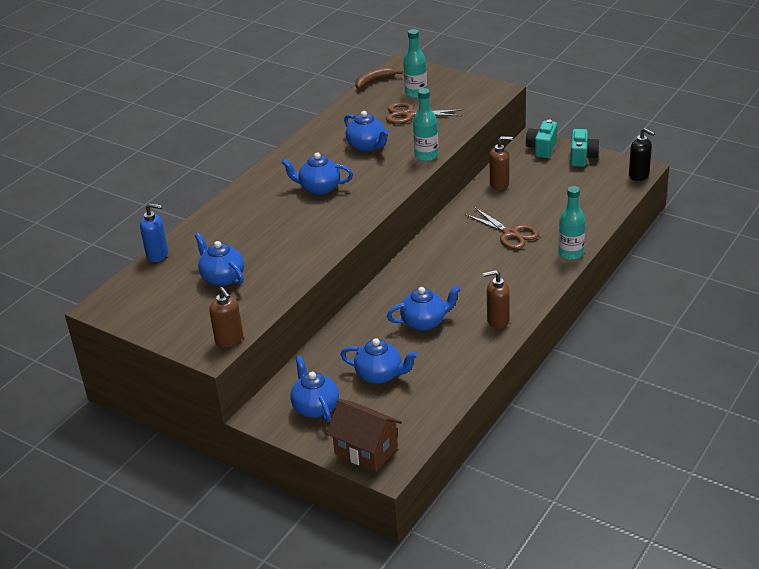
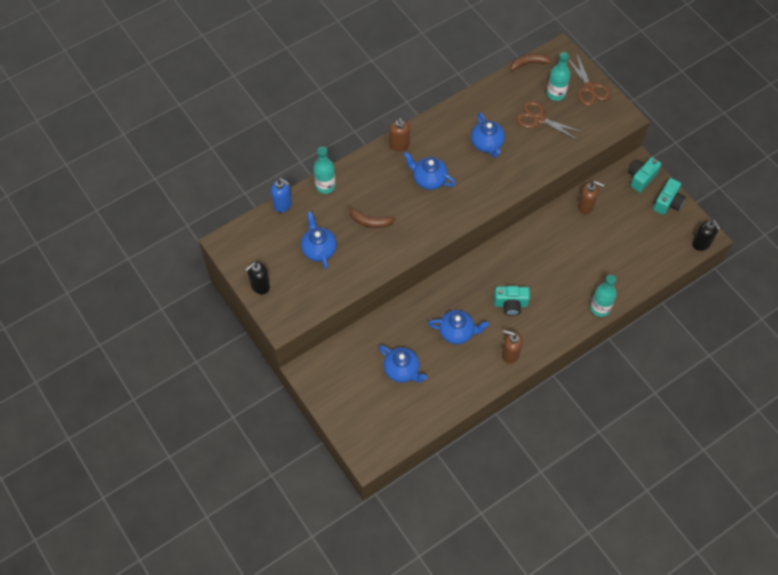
camera: 20 degrees right, 25 degrees up
brown soap dispenser [209,287,243,347] -> brown soap dispenser moved to [389,118,410,151]
blue teapot [290,355,339,422] -> none
brown house [326,399,402,472] -> none
turquoise bottle [413,88,438,161] -> turquoise bottle moved to [313,147,336,194]
brown scissors [465,208,539,249] -> brown scissors moved to [568,53,610,106]
none -> black soap dispenser [245,262,270,294]
none -> brown banana [347,204,395,228]
none -> turquoise camera [494,286,530,316]

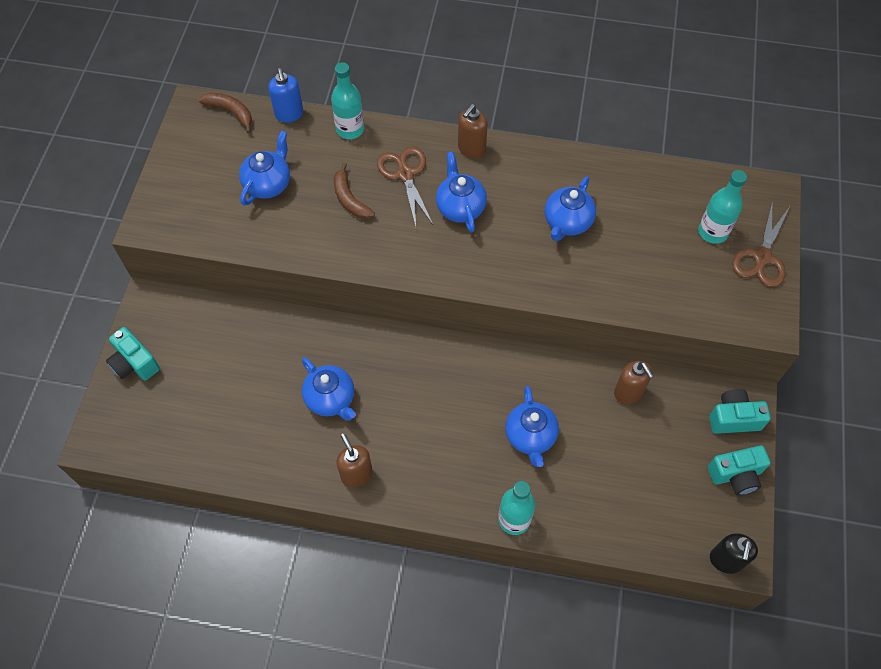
camera: 45 degrees right, 0 degrees up
black soap dispenser [245,262,270,294] -> none
blue teapot [379,345,427,383] -> blue teapot moved to [505,386,559,467]
turquoise camera [494,286,530,316] -> turquoise camera moved to [106,327,160,381]
brown banana [510,53,557,71] -> brown banana moved to [199,93,252,133]
brown scissors [516,101,583,140] -> brown scissors moved to [377,146,433,227]

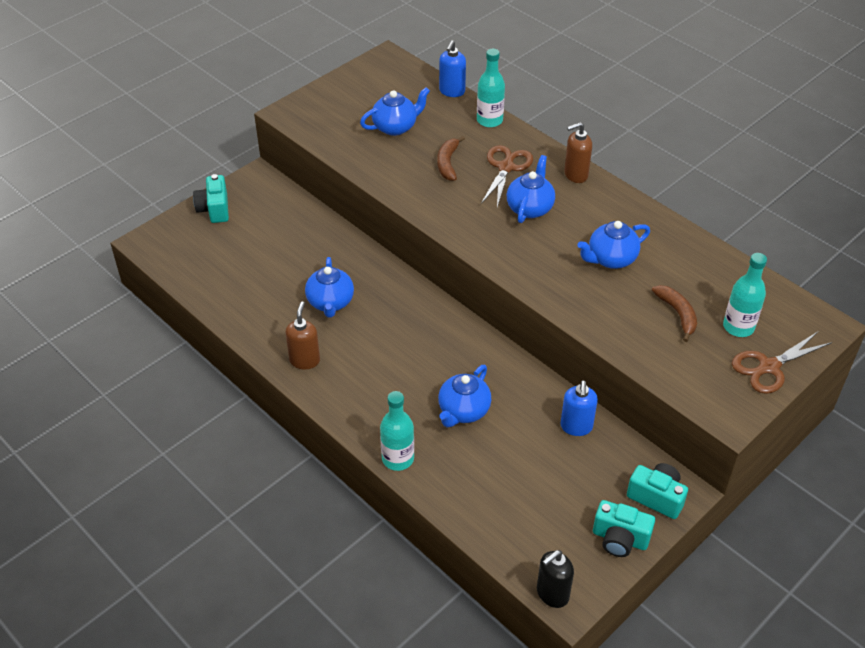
camera: 35 degrees right, 15 degrees down
brown banana [199,93,252,133] -> brown banana moved to [652,285,697,342]
brown soap dispenser [614,361,654,404] -> blue soap dispenser [560,380,598,436]

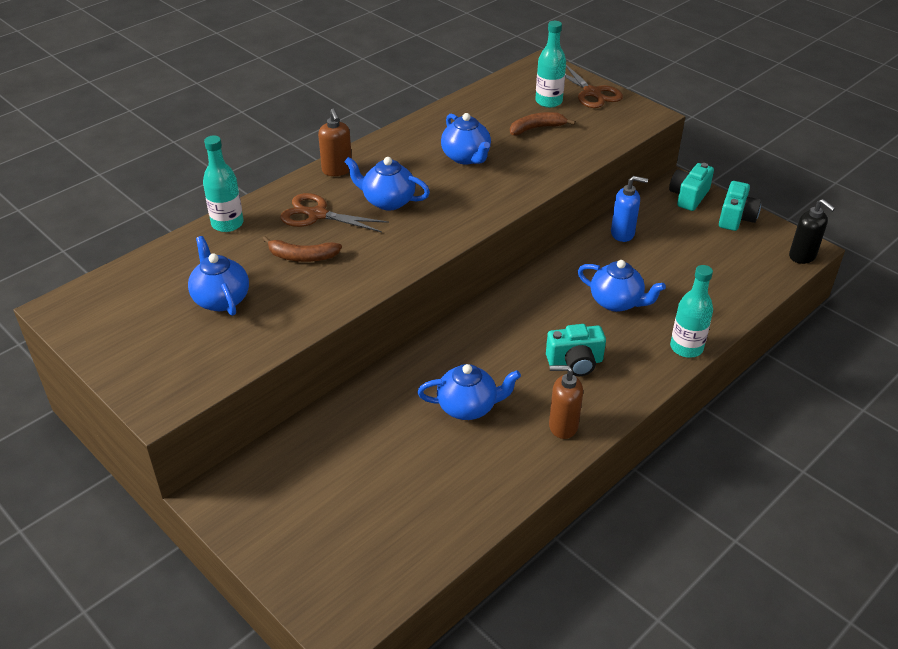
camera: 90 degrees left, 5 degrees down
turquoise camera [193,174,229,223] -> turquoise camera moved to [546,324,606,376]
blue soap dispenser [439,40,466,97] -> none

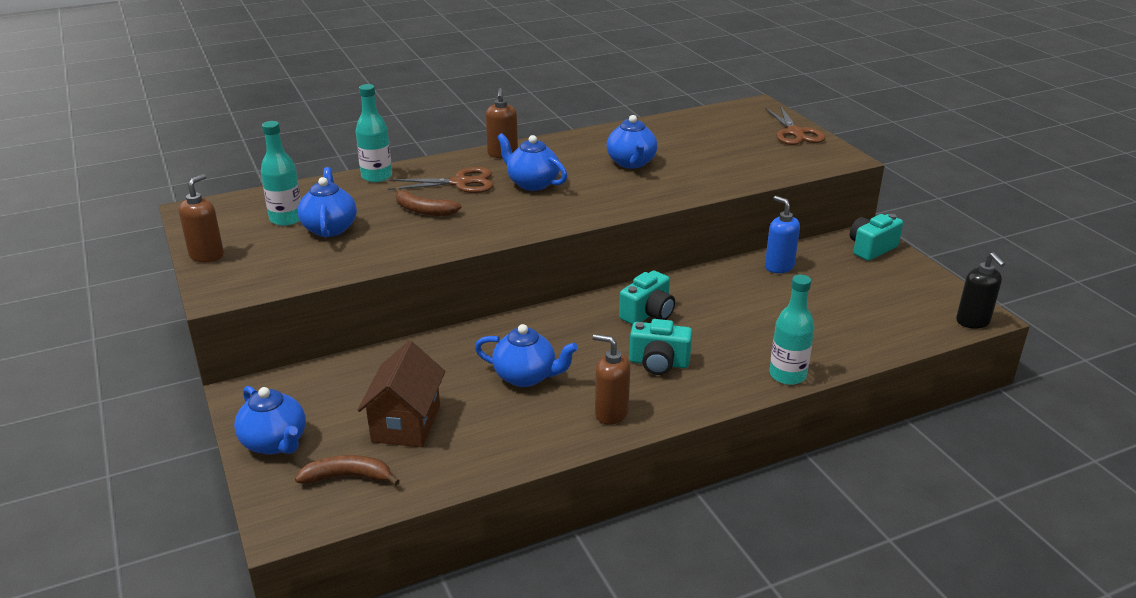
camera: 20 degrees right, 10 degrees down
brown scissors [280,193,389,232] -> brown scissors turned 135 degrees clockwise [388,167,493,193]
brown banana [510,112,575,135] -> brown banana moved to [295,455,400,485]
turquoise bottle [535,21,566,108] -> turquoise bottle moved to [261,121,301,226]
blue teapot [578,260,666,312] -> blue teapot moved to [234,386,306,455]
blue soap dispenser [611,176,648,242] -> blue soap dispenser turned 150 degrees counterclockwise [765,196,800,273]
turquoise camera [719,181,761,231] -> turquoise camera moved to [619,270,675,325]
none -> brown soap dispenser [179,174,224,262]
none -> brown house [357,341,445,447]

